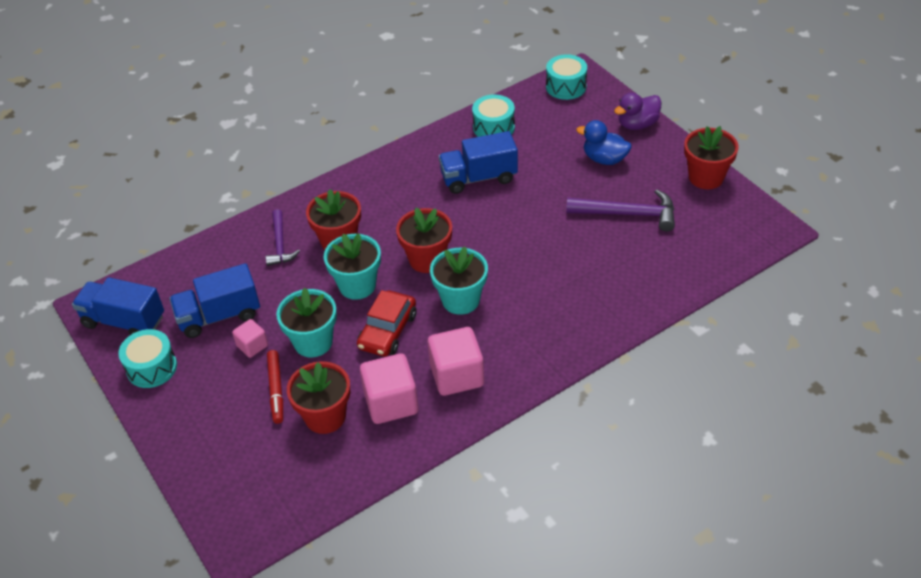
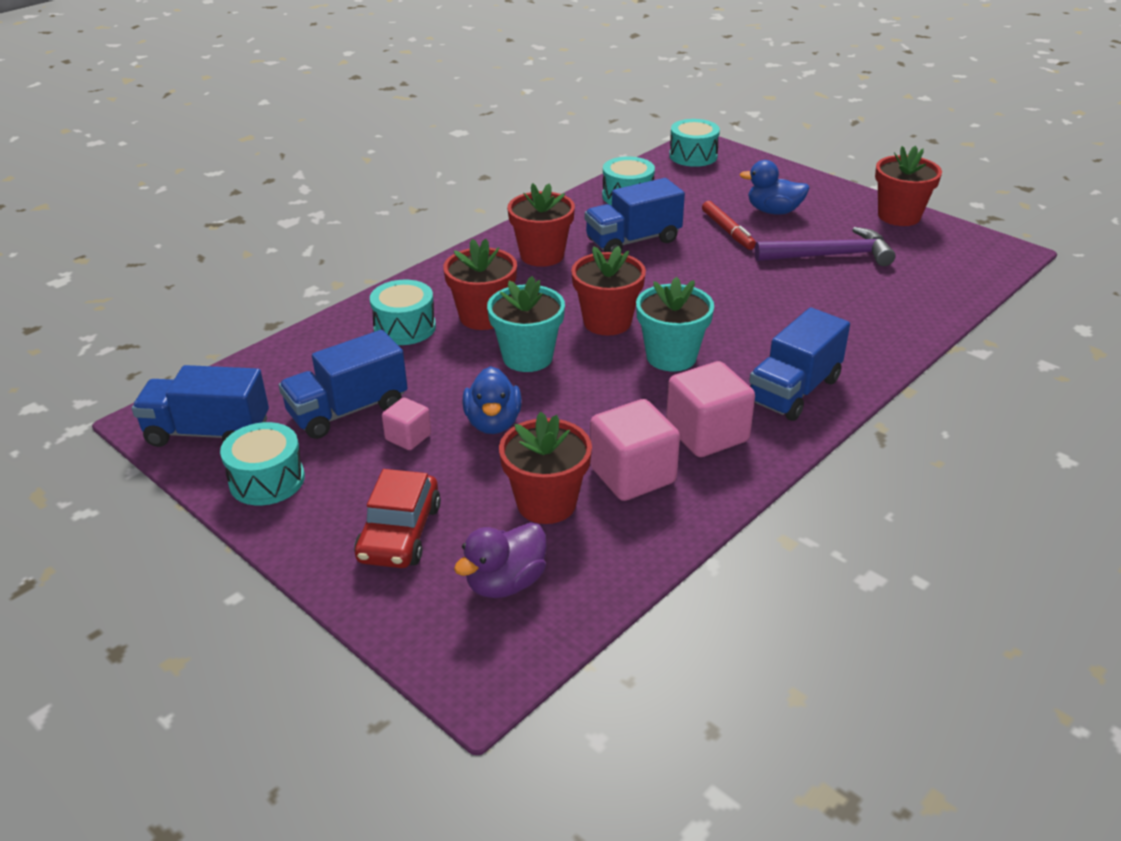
camera: 15 degrees left, 10 degrees down
purple hammer [265,209,300,266] -> turquoise drum [370,280,436,345]
red marker [267,350,283,424] -> red marker moved to [702,201,756,250]
turquoise flower pot [276,288,337,357] -> blue duck [462,366,522,434]
red car [357,290,416,357] -> red car moved to [354,469,441,568]
purple duck [614,92,662,130] -> purple duck moved to [454,522,547,598]
none -> red flower pot [507,183,575,267]
none -> blue truck [749,307,850,421]

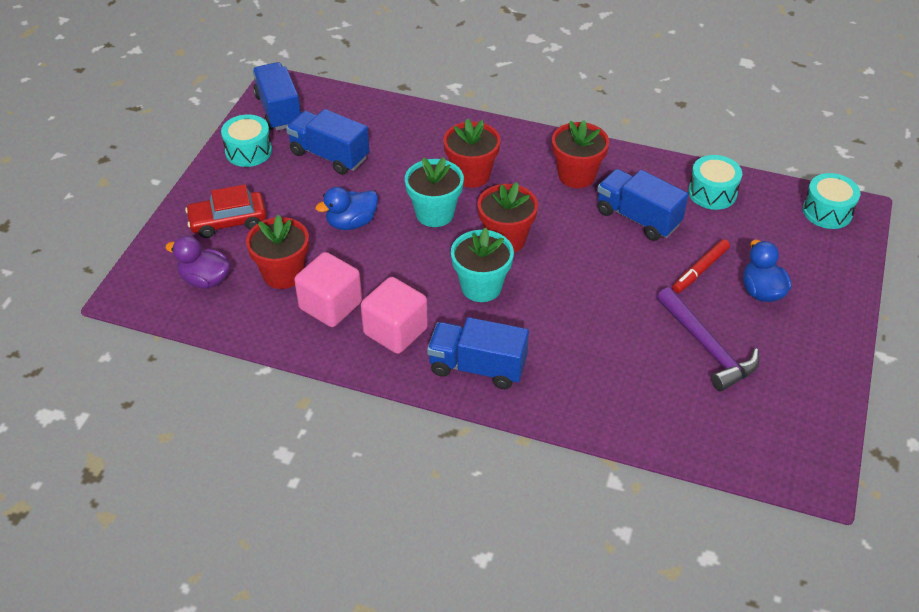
camera: 65 degrees right, 10 degrees up
turquoise drum [370,280,436,345] -> none
pink cube [382,398,431,450] -> none
red flower pot [875,146,942,226] -> none

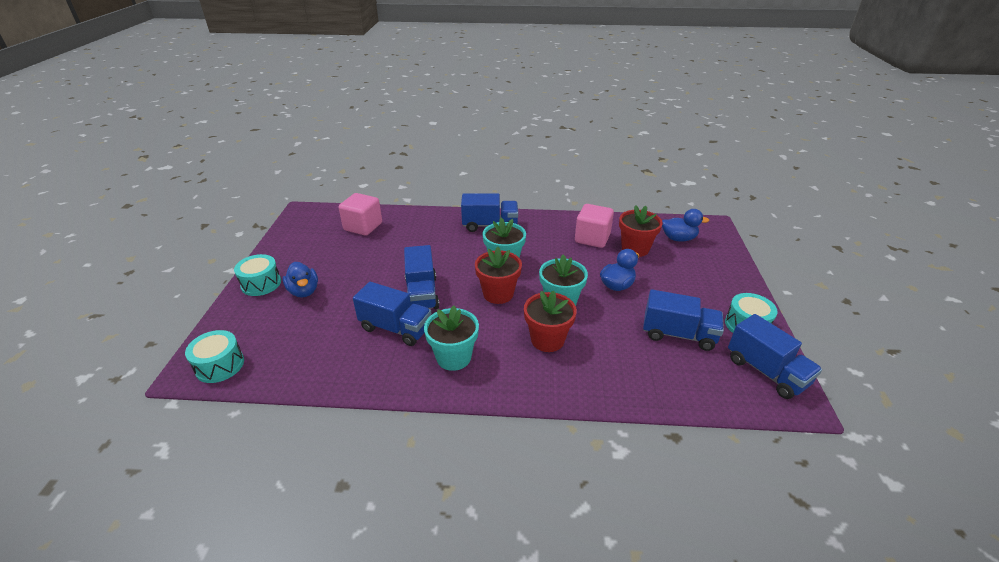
camera: 165 degrees right, 10 degrees down
purple duck [165,236,231,288] -> blue duck [662,209,709,242]
red car [185,184,266,238] -> none
pink cube [361,277,428,354] -> pink cube moved to [338,193,382,236]
red flower pot [552,120,609,188] -> turquoise flower pot [424,305,479,371]
purple hammer [657,287,759,391] -> none
red marker [672,239,730,293] -> none
turquoise drum [688,155,742,210] -> turquoise drum moved to [234,254,281,296]
none -> blue truck [404,245,439,309]

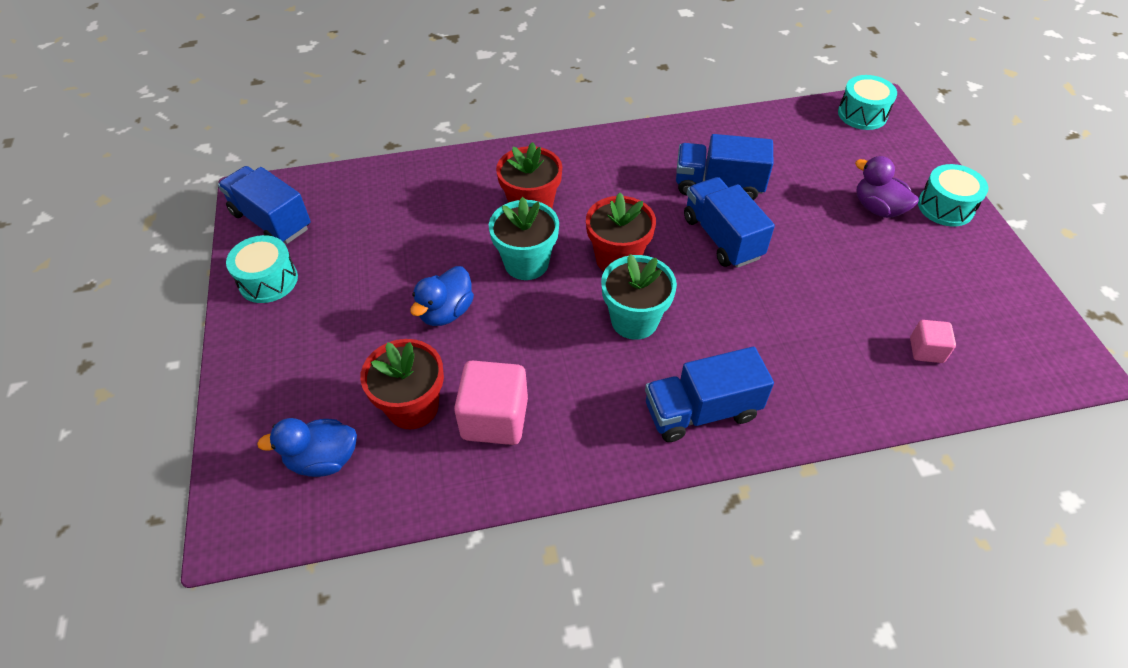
camera: 165 degrees right, 15 degrees up
blue duck [283,262,318,298] -> purple duck [855,156,919,218]
pink cube [338,193,382,236] -> pink cube [910,320,956,363], size x0.55
turquoise flower pot [424,305,479,371] -> none
blue truck [643,289,724,351] -> none

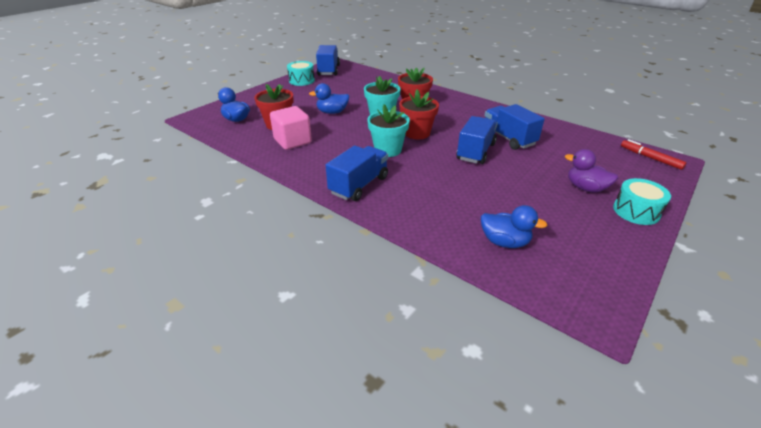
camera: 50 degrees right, 15 degrees down
blue truck [645,347,774,442] -> blue truck turned 90 degrees clockwise [326,145,388,201]
turquoise drum [838,75,897,130] -> red marker [621,139,686,170]
purple duck [855,156,919,218] -> purple duck turned 60 degrees counterclockwise [565,149,618,193]
pink cube [910,320,956,363] -> blue duck [481,205,547,248]

